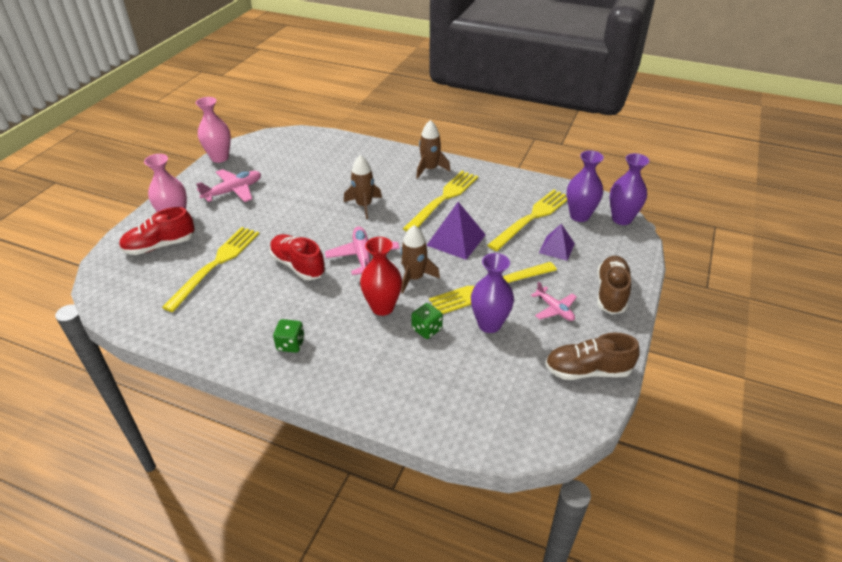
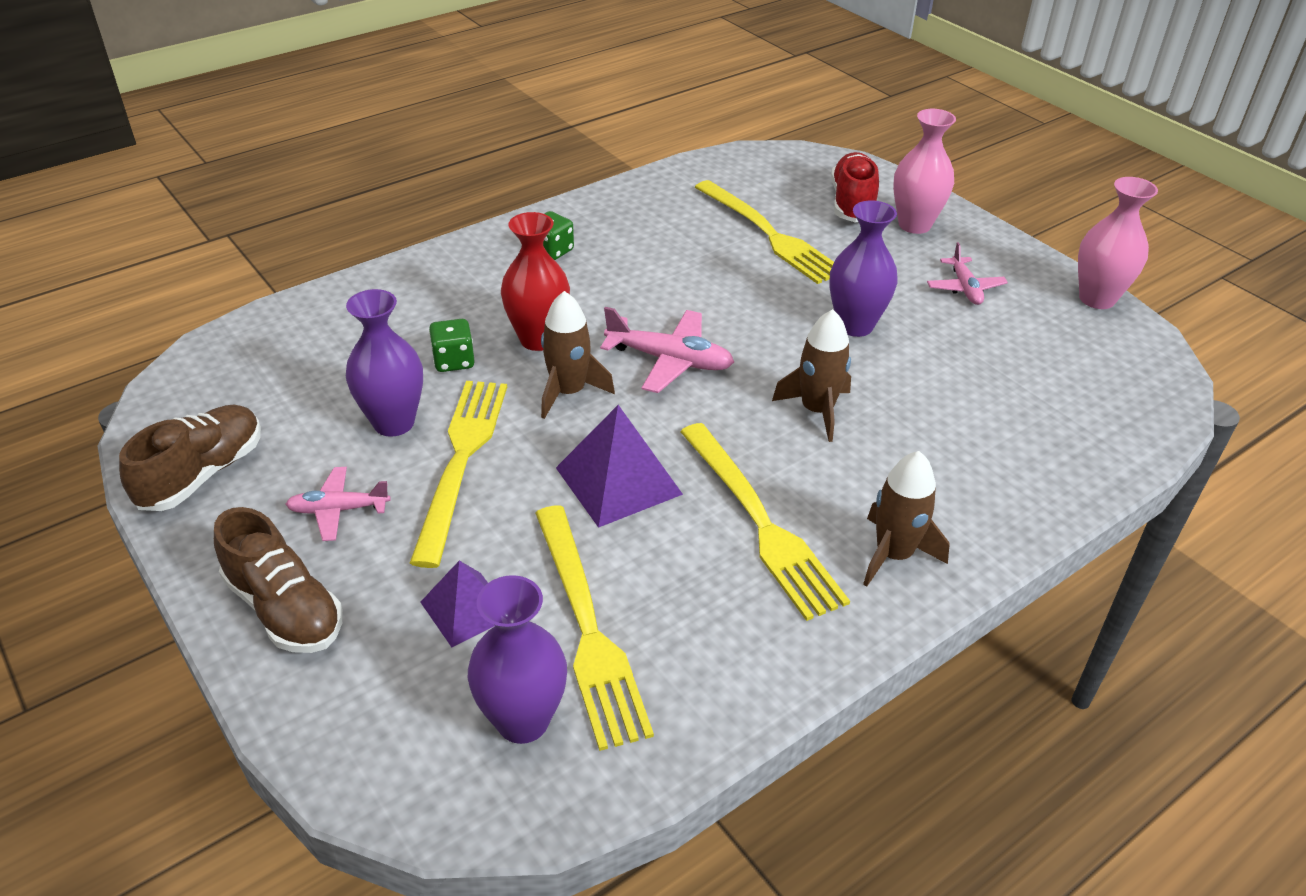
camera: 120 degrees right, 0 degrees up
pink plane [196,169,261,202] -> pink plane [927,242,1008,305], size x0.65
red shoe [269,234,326,280] -> none
purple vase [610,153,649,225] -> purple vase moved to [829,200,898,337]

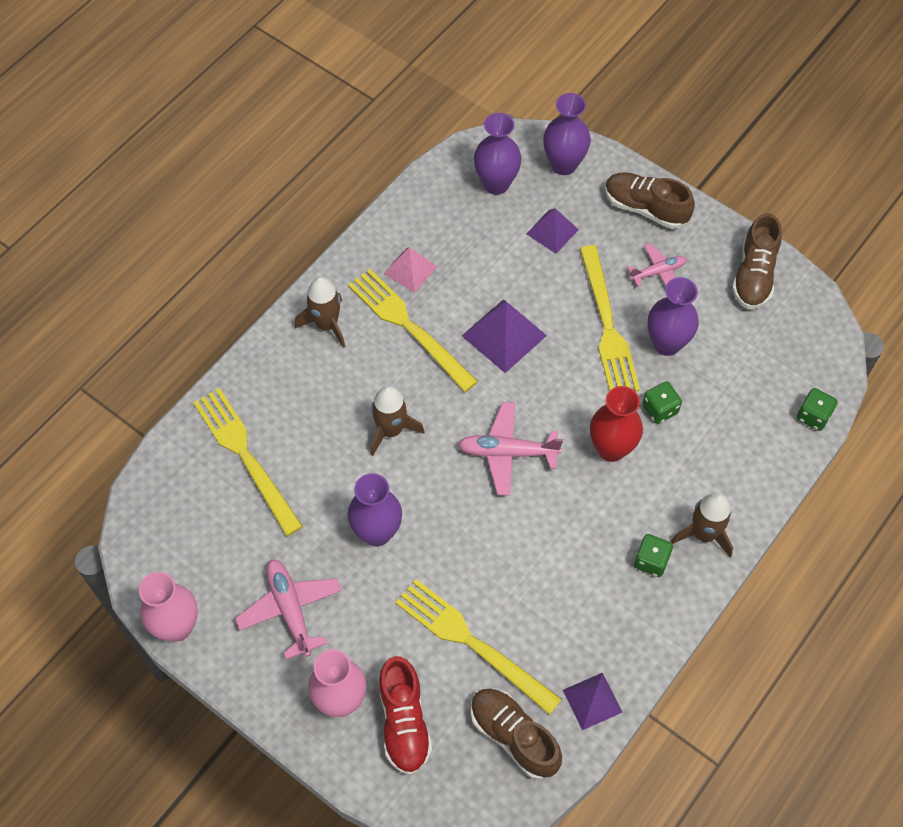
camera: 165 degrees right, 20 degrees up
yellow fork [535,506,654,751] -> yellow fork moved to [193,388,303,536]
brown rocket [541,291,615,419] -> brown rocket moved to [671,493,733,557]
pink plane [927,242,1008,305] -> pink plane [235,559,342,660], size x1.55
none -> pink pyramid [384,247,437,293]
none -> brown shoe [471,688,562,780]
none -> purple vase [543,93,591,175]
none -> purple pyramid [563,673,623,730]
none -> green dice [797,388,838,431]

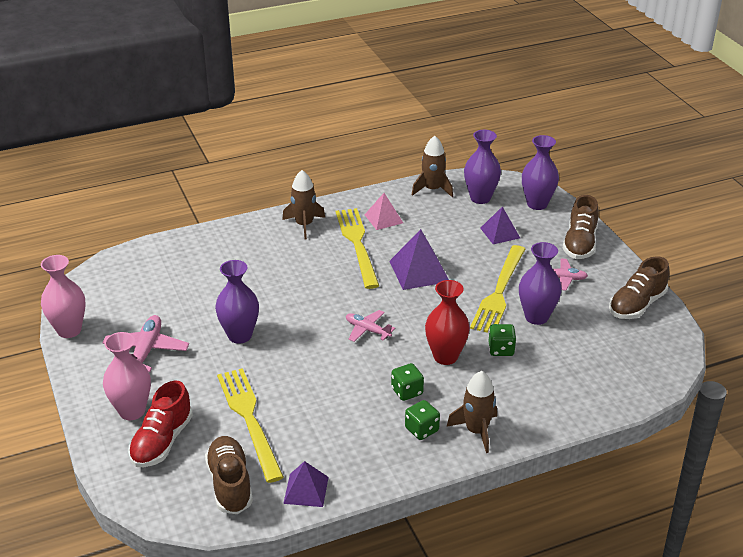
camera: 30 degrees right, 25 degrees down
yellow fork [193,388,303,536] -> none
brown rocket [371,386,425,456] -> brown rocket moved to [412,136,453,197]
pink plane [458,402,563,496] -> pink plane [346,310,395,342], size x0.65
brown shoe [605,172,695,229] -> brown shoe turned 135 degrees counterclockwise [563,195,599,259]
green dice [797,388,838,431] -> green dice moved to [391,363,424,401]

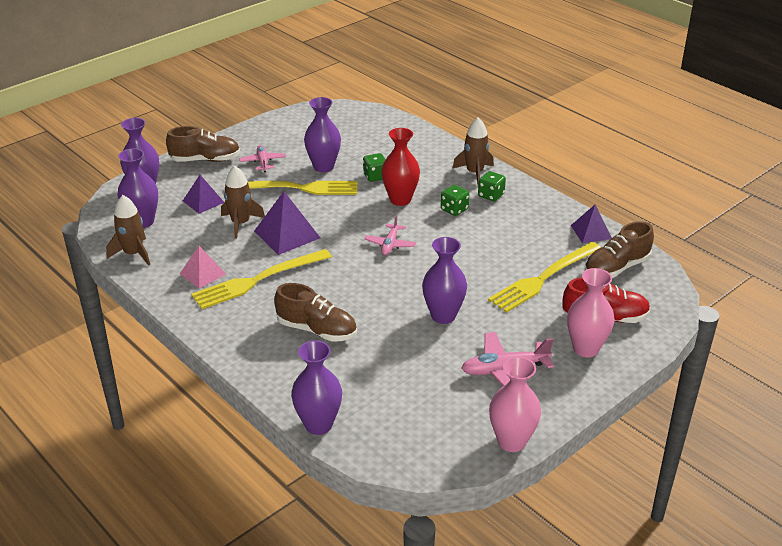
camera: 110 degrees left, 0 degrees up
brown rocket [282,170,325,240] -> brown rocket moved to [221,166,265,239]
brown shoe [609,256,669,319] -> brown shoe moved to [274,283,357,342]
none -> purple vase [291,340,342,435]

